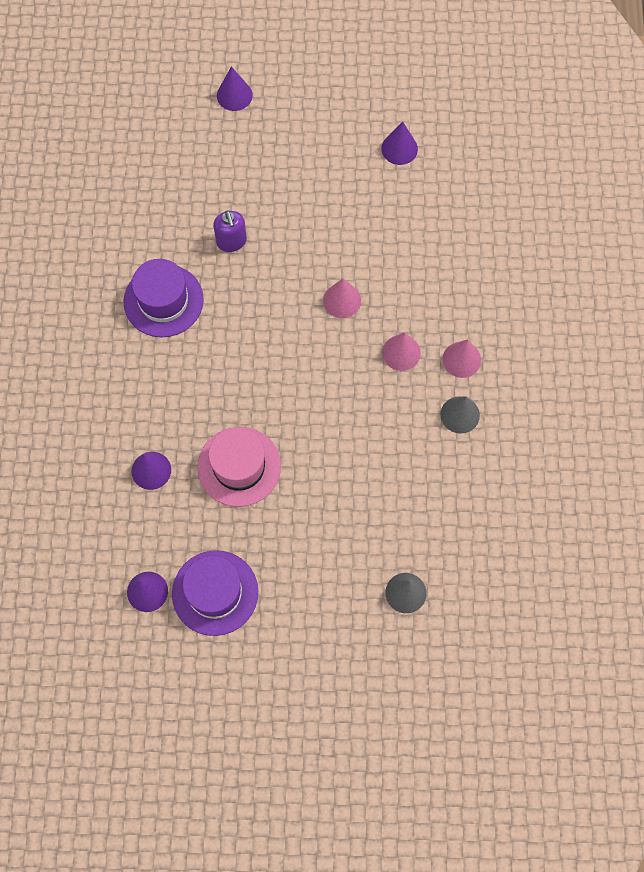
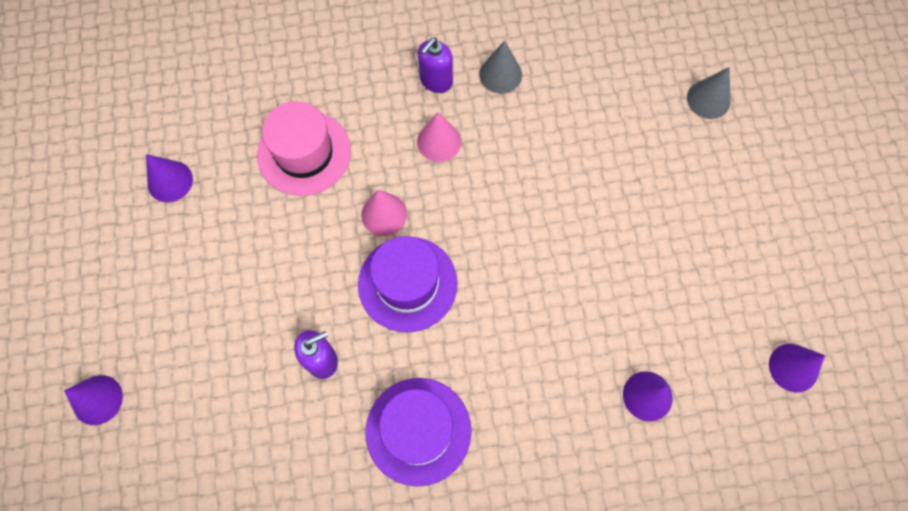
camera: 100 degrees left, 0 degrees up
purple hat [172,550,258,636] -> purple hat moved to [358,236,458,332]
pink hat [197,427,281,507] -> pink hat moved to [257,101,351,196]
pink cone [443,339,481,378] -> purple soap dispenser [418,37,453,93]

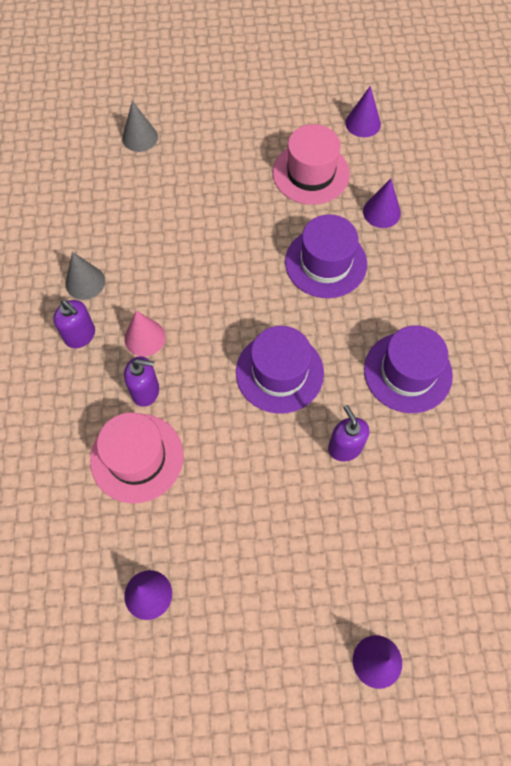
camera: 85 degrees left, 5 degrees down
pink cone [361,190,407,236] -> none
none -> purple soap dispenser [124,356,159,407]
none -> pink hat [273,124,350,205]
none -> purple hat [285,214,367,298]

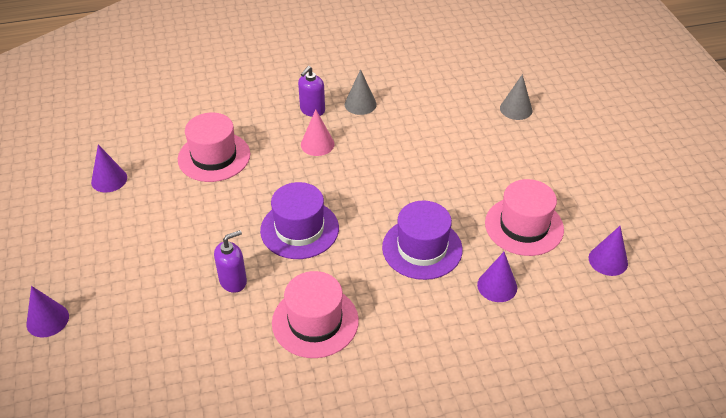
camera: 80 degrees right, 20 degrees down
purple soap dispenser [124,356,159,407] -> none
purple hat [364,325,453,413] -> pink hat [272,271,359,358]

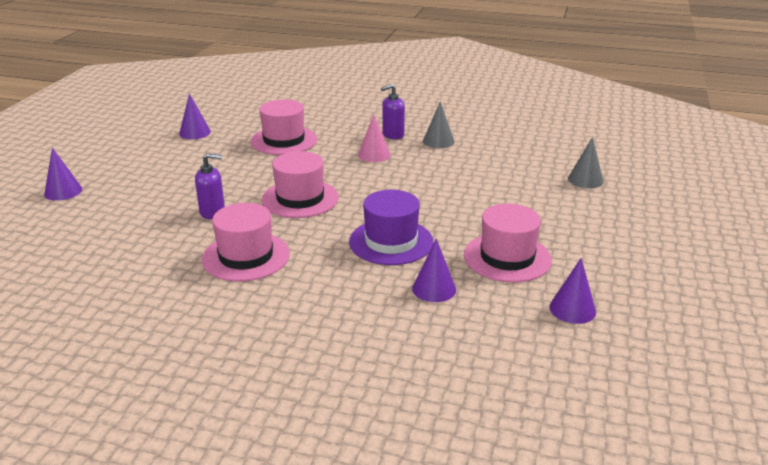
camera: 30 degrees right, 15 degrees down
purple hat [260,182,339,259] -> pink hat [262,151,339,218]

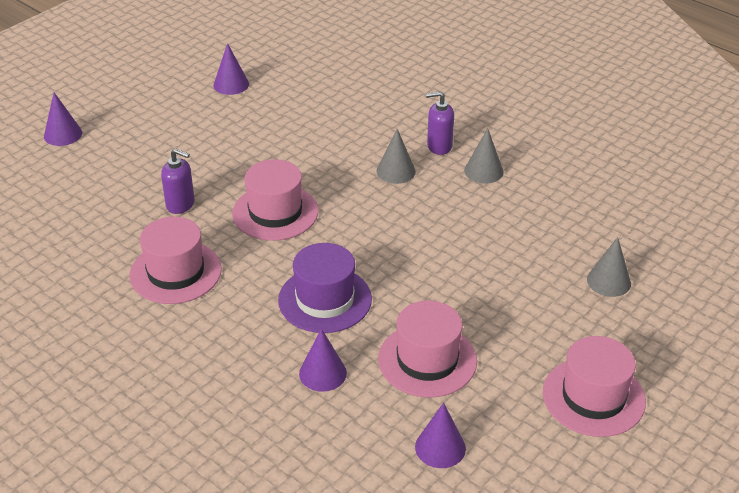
camera: 25 degrees right, 10 degrees up
pink hat [250,99,317,155] -> pink hat moved to [543,336,646,437]
pink cone [358,114,391,162] -> grey cone [376,129,416,184]

